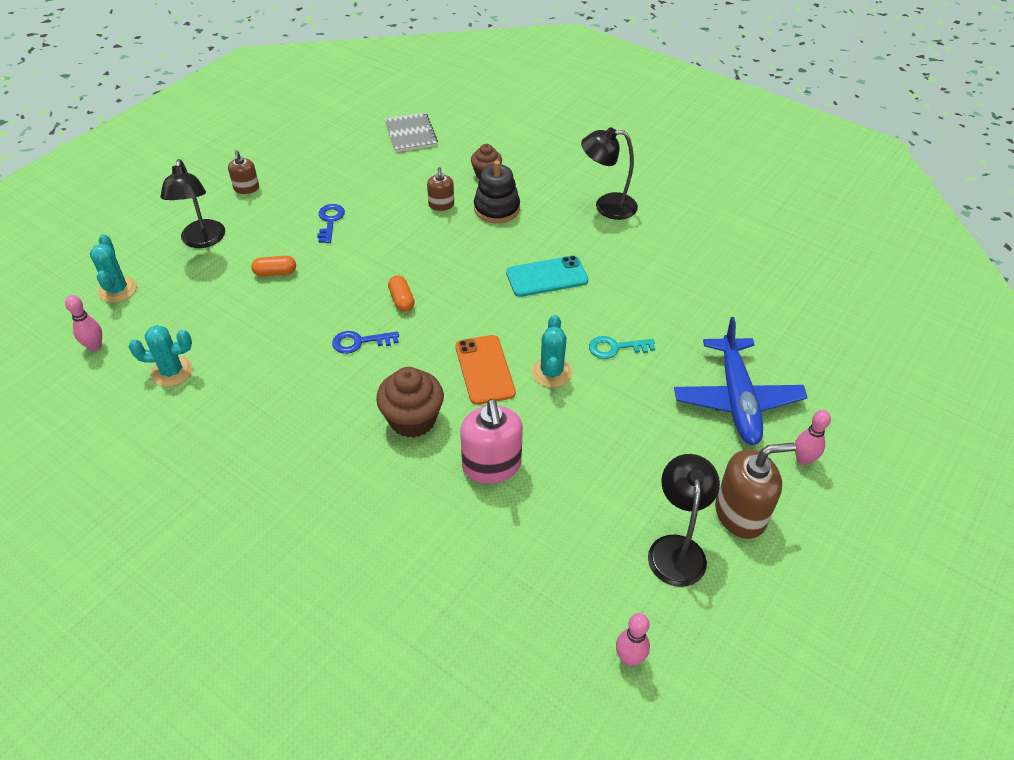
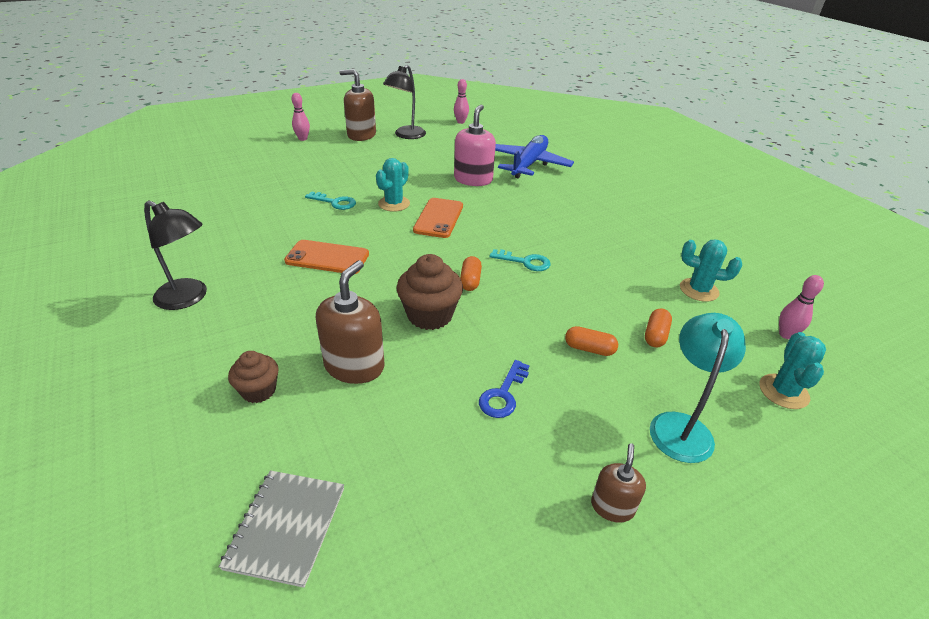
camera: 155 degrees left, 10 degrees down
black lamp [160,159,225,248] -> turquoise lamp [650,313,746,463]
blue key [332,331,399,354] -> turquoise key [489,249,551,271]
brown cupcake [376,367,444,438] -> brown cupcake moved to [397,254,463,330]
brown soap dispenser [427,167,454,211] -> brown soap dispenser [316,260,385,384], size x1.78
black stacking toy [474,160,520,223] -> none
turquoise phone [506,256,588,297] -> orange phone [284,240,369,274]
blue plane [674,317,808,445] -> blue plane moved to [495,135,574,179]
none -> orange capsule [645,309,672,347]

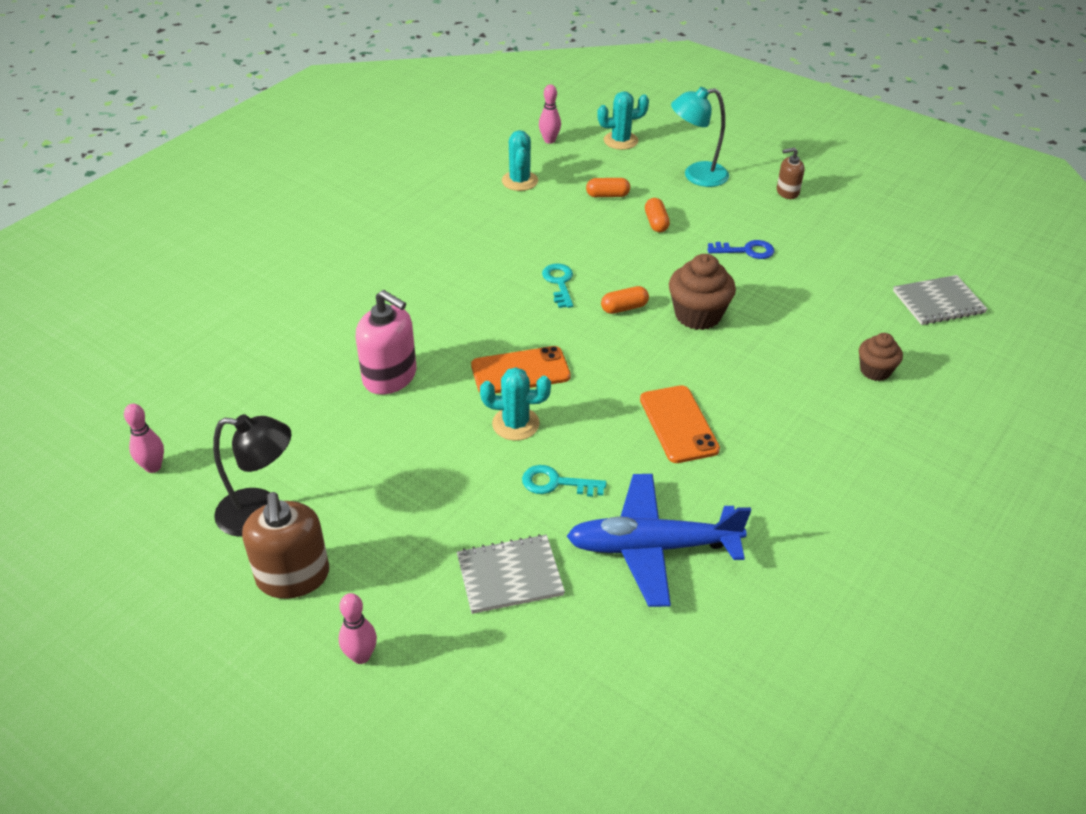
camera: 115 degrees left, 5 degrees up
black lamp [144,200,207,310] -> none
turquoise key [305,191,356,210] -> turquoise key turned 75 degrees counterclockwise [522,465,607,497]
brown soap dispenser [316,260,385,384] -> none
pink soap dispenser [454,104,496,186] -> pink soap dispenser turned 135 degrees counterclockwise [356,290,416,395]
blue plane [495,135,574,179] -> blue plane moved to [566,474,751,607]
none -> grey notebook [457,534,565,614]

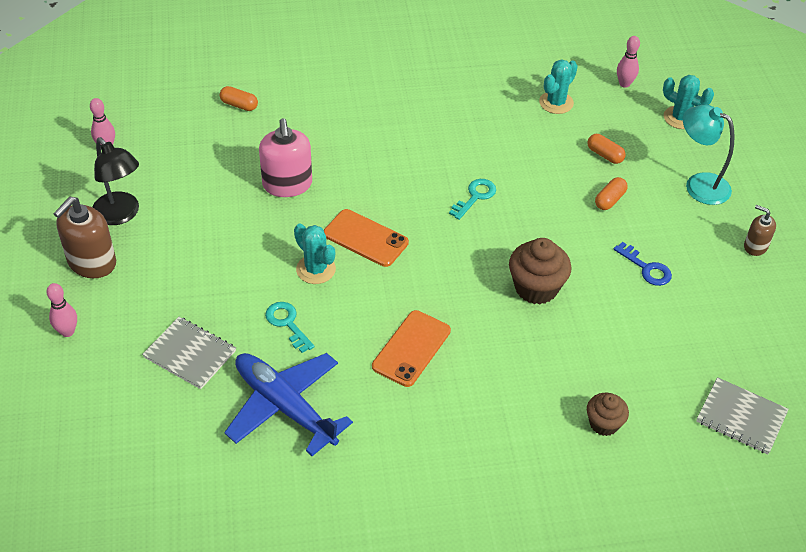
camera: 45 degrees right, 5 degrees up
orange capsule [601,286,649,314] -> orange capsule moved to [220,86,258,111]

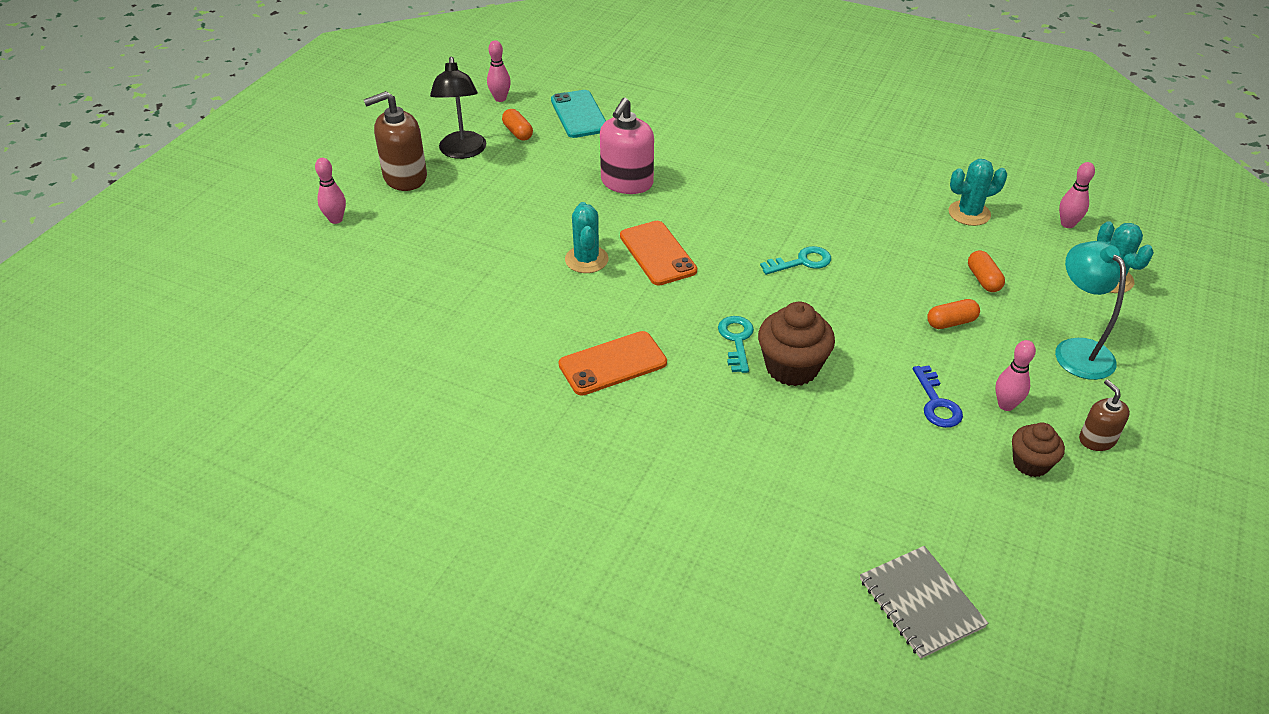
camera: 35 degrees right, 5 degrees down
grey notebook [142,317,236,389] -> none
orange capsule [220,86,258,111] -> orange capsule moved to [502,109,533,140]
blue plane [224,353,353,456] -> none
turquoise key [265,302,315,353] -> turquoise key moved to [718,316,754,373]
brown cupcake [587,393,629,436] -> brown cupcake moved to [1012,422,1065,477]
none -> turquoise phone [551,90,606,138]
none -> pink bowling pin [995,340,1036,411]

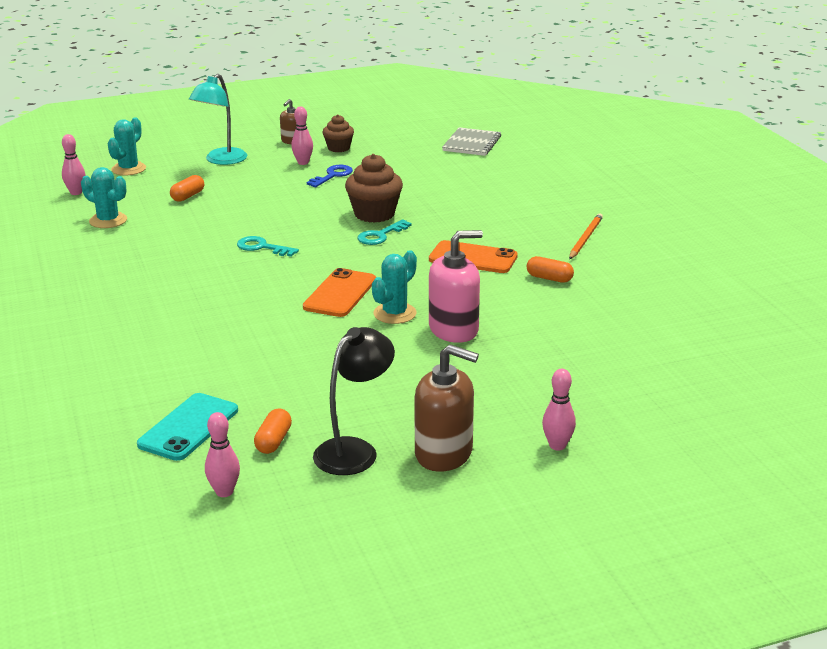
camera: 135 degrees left, 15 degrees down
pink soap dispenser [600,98,654,194] -> pink soap dispenser moved to [429,230,483,343]
orange capsule [927,299,980,329] -> orange capsule moved to [527,256,574,283]
none -> orange pencil [569,213,603,259]

